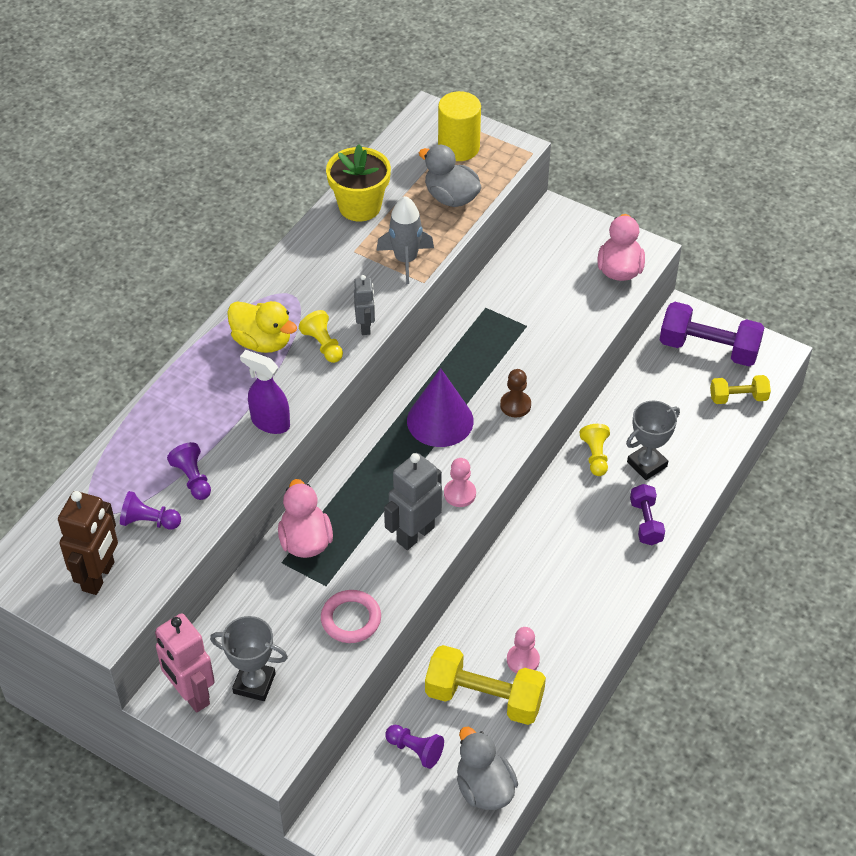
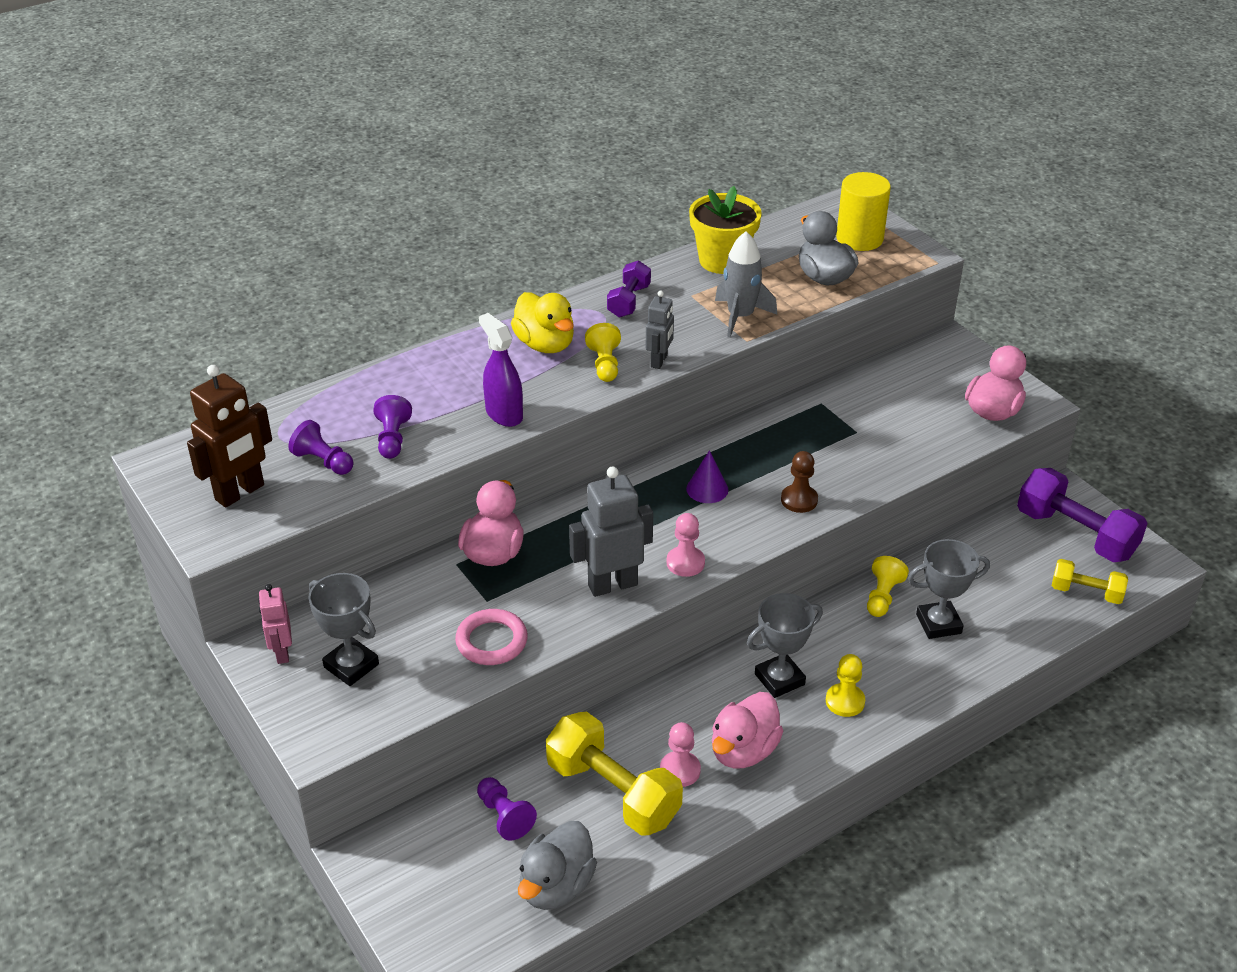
camera: 25 degrees right, 10 degrees down
pink robot [155,613,215,713] -> pink robot [258,584,292,664], size x0.59
purple cone [407,368,474,447] -> purple cone [686,450,729,503], size x0.54
grey duck [457,727,518,810] -> grey duck turned 150 degrees counterclockwise [518,821,597,910]
purple dumbbell [630,484,665,545] -> purple dumbbell moved to [607,260,651,318]
none -> pink duck [712,692,783,768]
none -> grey trophy [747,593,823,698]
none -> yellow pawn [826,654,865,717]

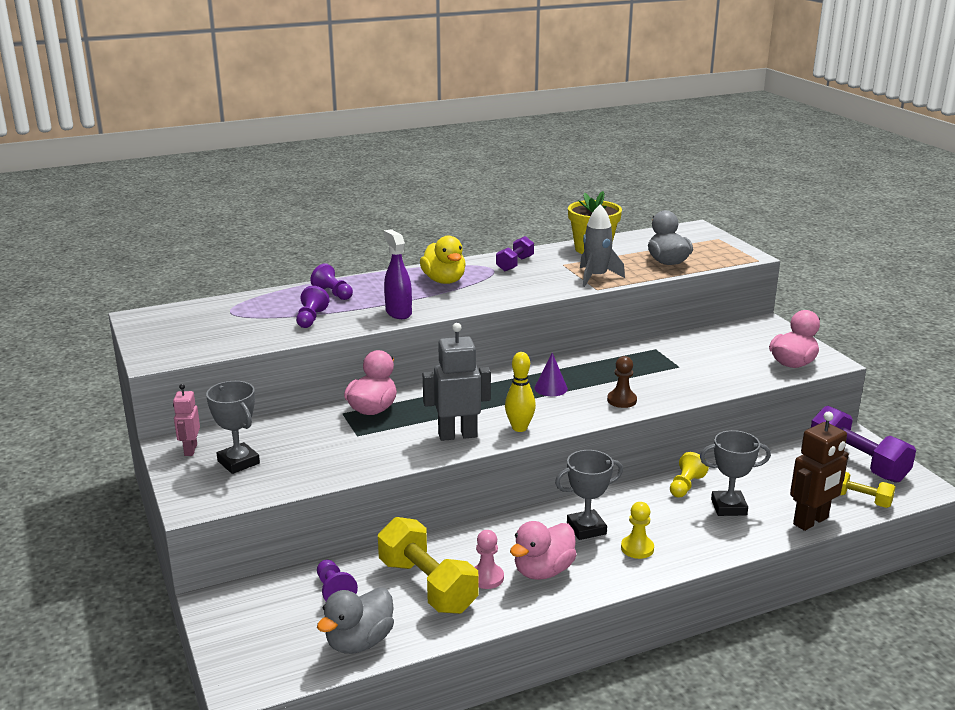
camera: 10 degrees right, 15 degrees down
brown robot [187,365,272,508] -> brown robot moved to [790,412,849,531]
purple pawn [288,420,354,475] -> purple pawn moved to [310,263,353,300]
pink ring [455,609,528,665] -> none
yellow pawn [585,323,621,382] -> none
grey robot [646,291,674,369] -> none
pink pawn [666,513,705,577] -> yellow bowling pin [505,352,536,432]
yellow cylinder [836,172,891,251] -> none

